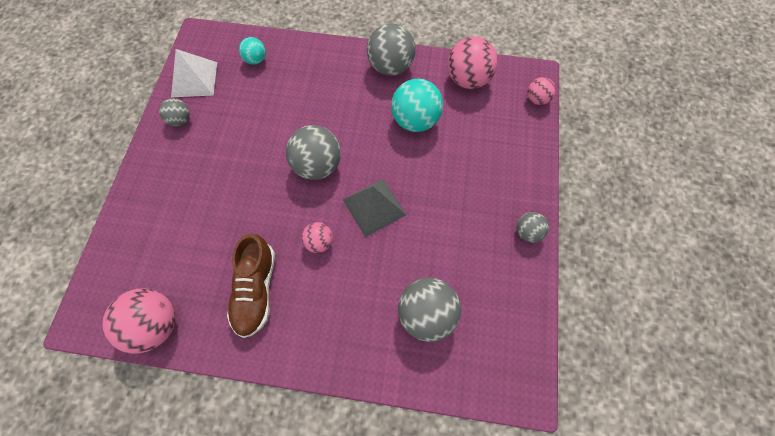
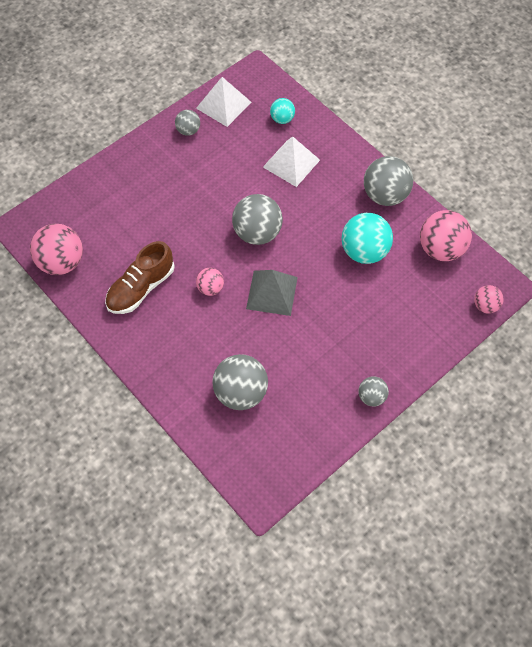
camera: 40 degrees right, 5 degrees down
none -> white pyramid [263,137,320,187]

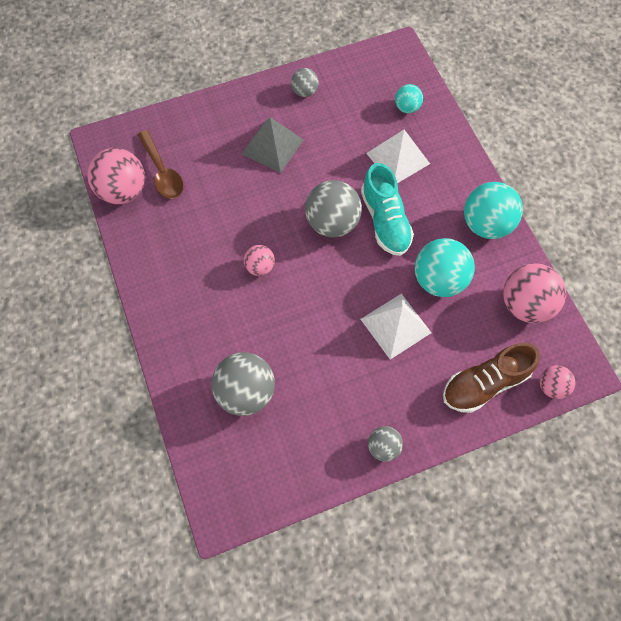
camera: 20 degrees right, 5 degrees up
brown shoe [105,241,175,314] -> brown shoe moved to [443,343,540,413]
white pyramid [196,77,251,127] -> white pyramid moved to [361,294,431,360]
grey pyramid [246,270,298,316] -> grey pyramid moved to [242,117,303,173]
grey ball [364,156,413,206] -> turquoise ball [464,182,523,239]
none -> brown spoon [137,130,184,199]
none -> turquoise shoe [361,163,414,256]

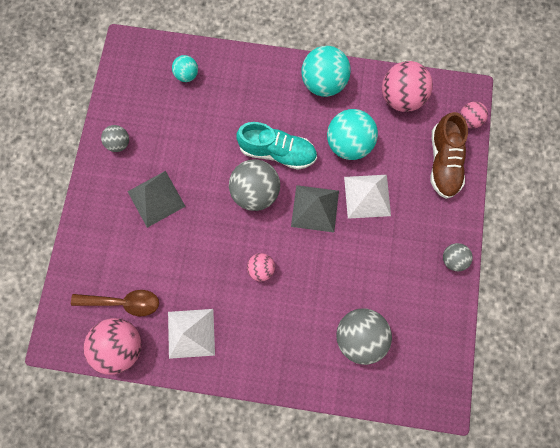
camera: 60 degrees left, 10 degrees up
white pyramid [366,130,430,183] -> white pyramid moved to [168,309,215,359]
none -> grey pyramid [291,185,339,232]

